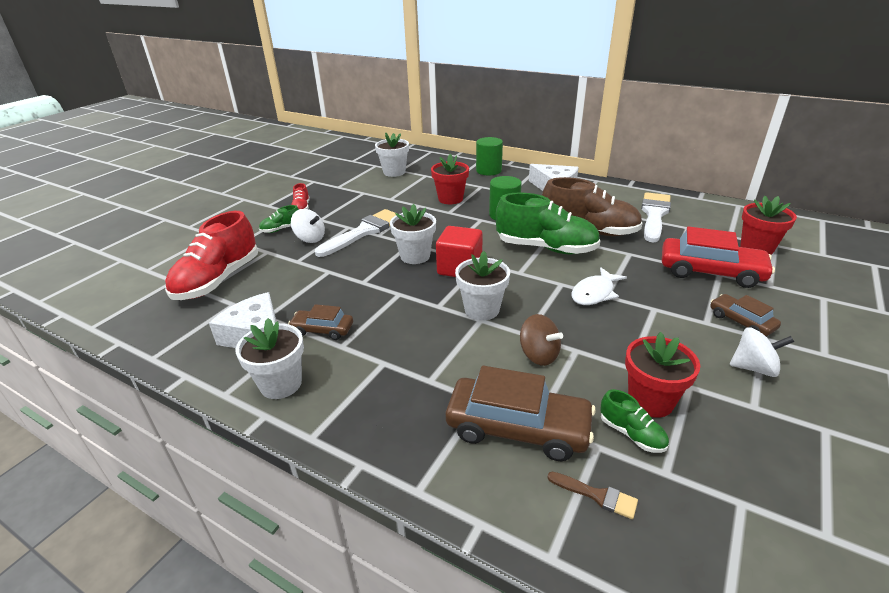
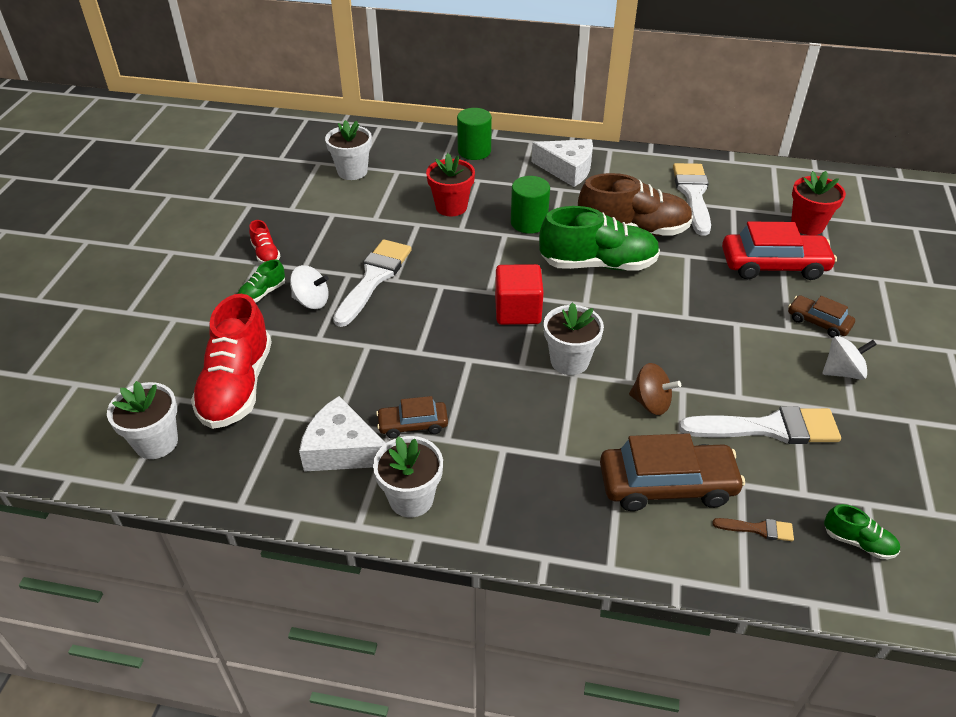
camera: 20 degrees left, 10 degrees up
white flower pot [390,204,436,264] -> white flower pot moved to [107,381,178,459]
white fish [571,267,627,305] -> none
green shoe [600,389,669,453] -> green shoe moved to [824,504,900,559]
red flower pot [625,332,700,418] -> white brush [679,406,841,444]

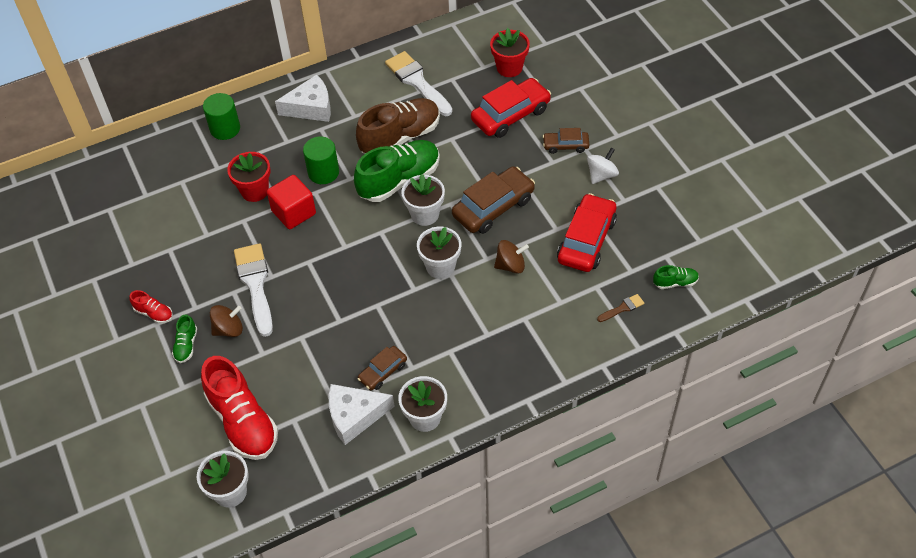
camera: 35 degrees left, 10 degrees up
white spinning top [290,265,329,309] -> brown spinning top [210,305,243,337]
white flower pot [325,120,372,180] -> white flower pot moved to [401,174,445,226]
red cube [495,264,544,325] -> red cube moved to [267,175,316,229]
brown car [600,433,745,511] -> brown car moved to [452,166,535,234]
white brush [679,406,841,444] -> red car [557,193,617,272]

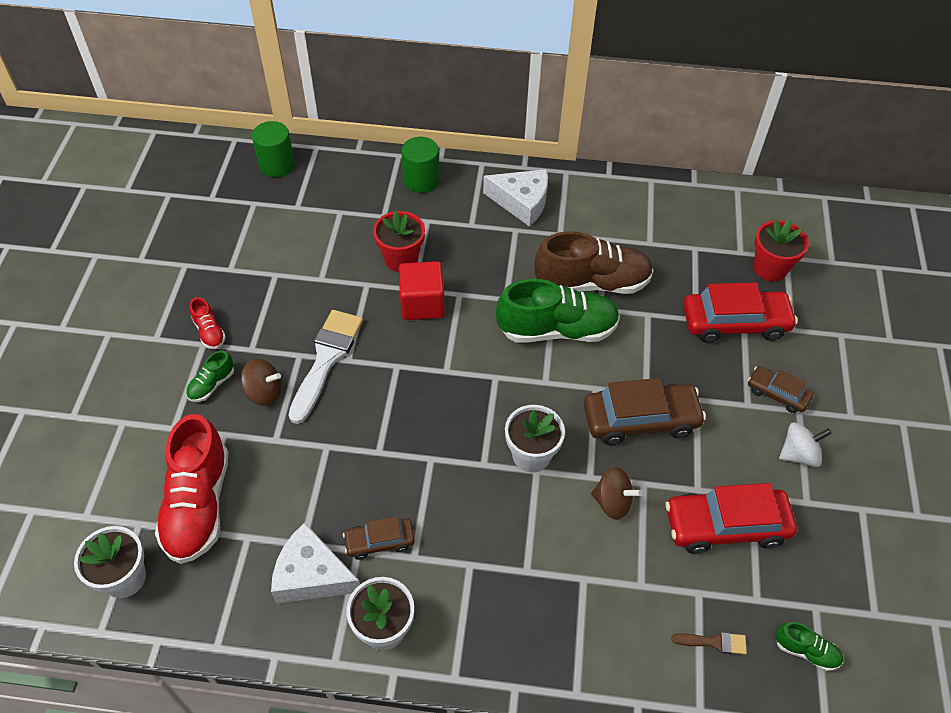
camera: 30 degrees right, 0 degrees up
green cylinder [303,136,339,184] -> green cylinder moved to [252,121,295,177]
white brush [385,51,453,116] -> none
white flower pot [401,174,445,226] -> none
red car [557,193,617,272] -> red car turned 150 degrees counterclockwise [665,483,797,554]

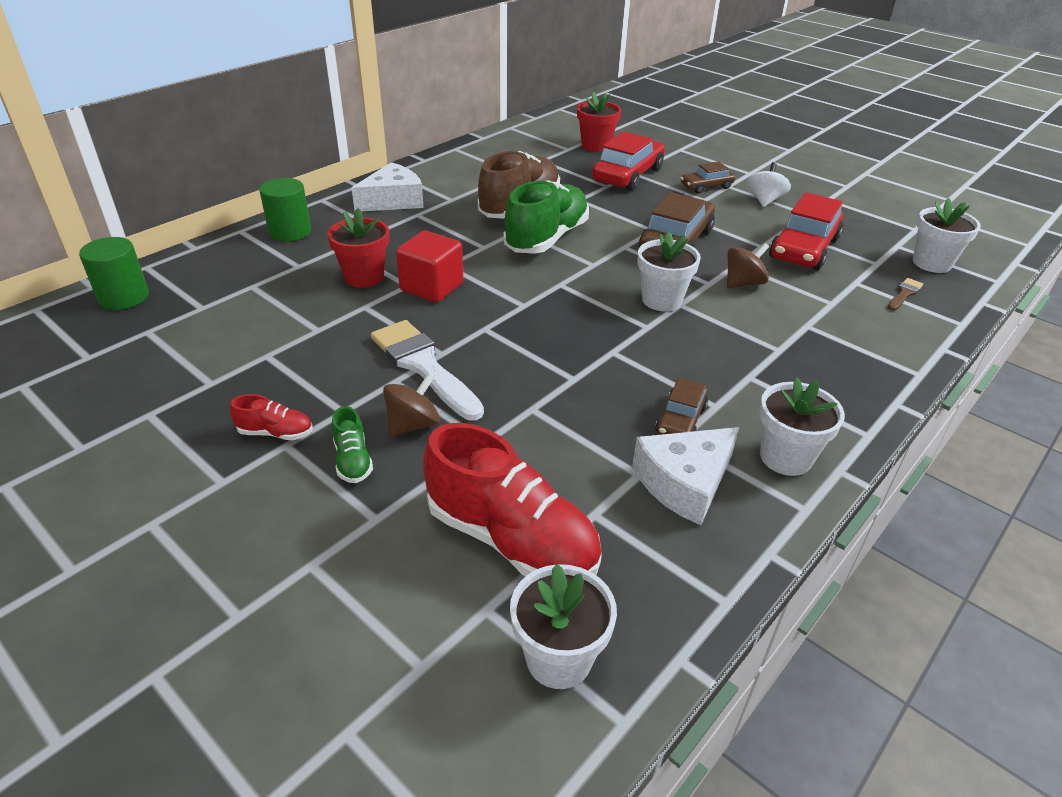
camera: 55 degrees left, 15 degrees down
green shoe [775,622,843,671] -> white flower pot [913,198,981,273]

